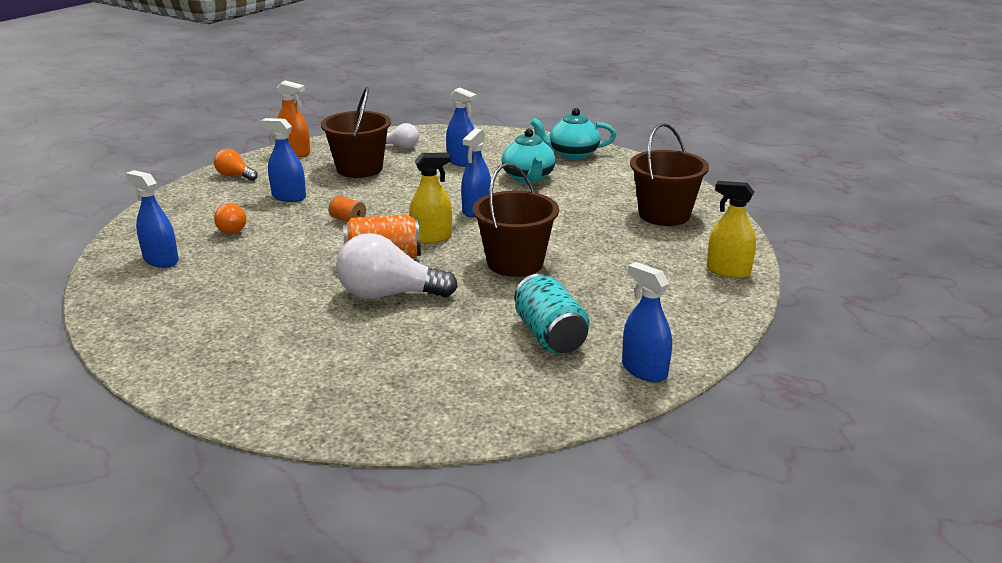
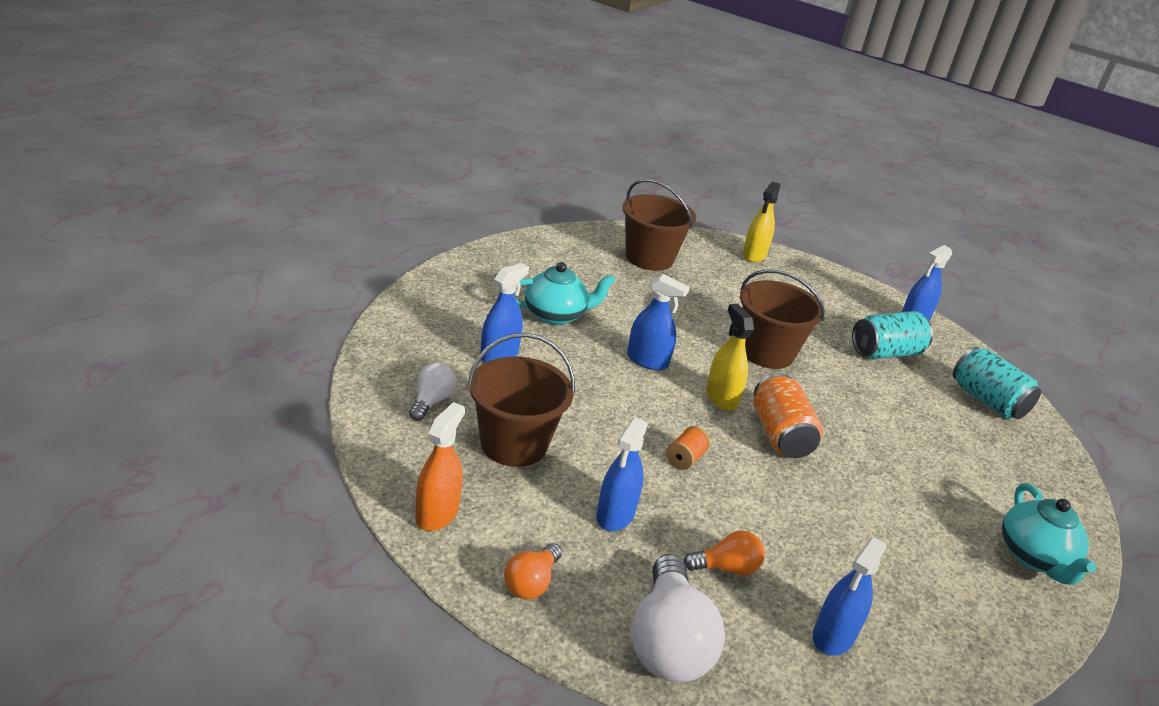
camera: 95 degrees left, 5 degrees up
white light bulb [336,233,458,299] -> white light bulb moved to [631,554,725,682]
turquoise teapot [530,108,616,160] -> turquoise teapot moved to [1002,483,1097,585]
none -> turquoise can [953,347,1041,419]

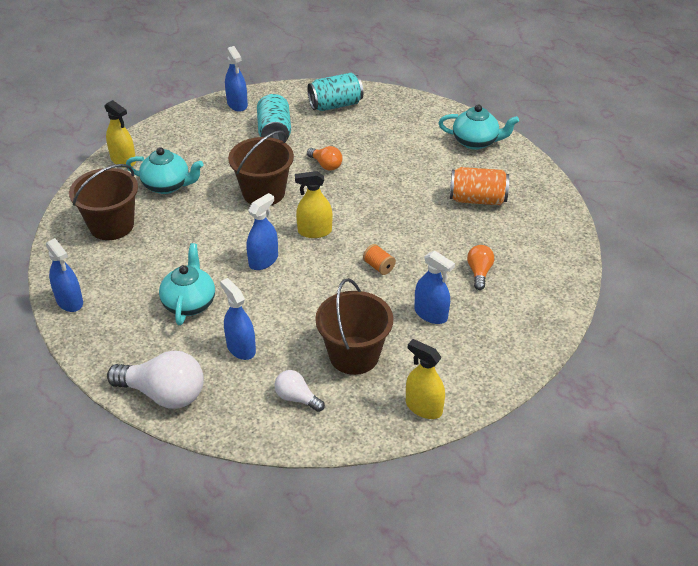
camera: 70 degrees left, 10 degrees up
orange spray bottle [415,402,465,531] -> yellow spray bottle [406,339,445,419]
orange light bulb [504,543,562,599] -> orange light bulb moved to [307,146,342,171]
white light bulb [631,554,725,682] -> white light bulb moved to [107,351,204,409]
orange can [753,373,823,458] -> orange can moved to [450,167,509,205]
blue spray bottle [813,537,887,656] -> blue spray bottle moved to [46,238,83,312]
none -> turquoise teapot [126,147,203,194]

